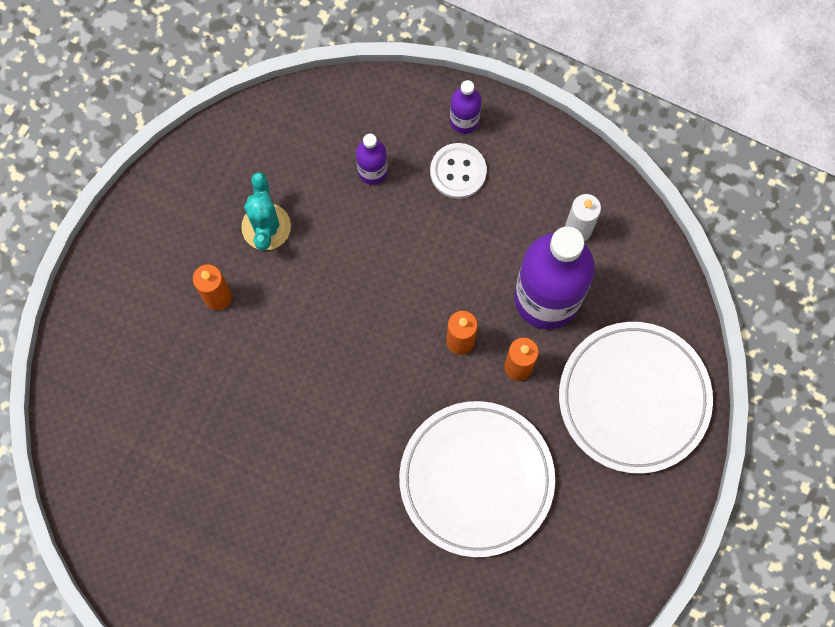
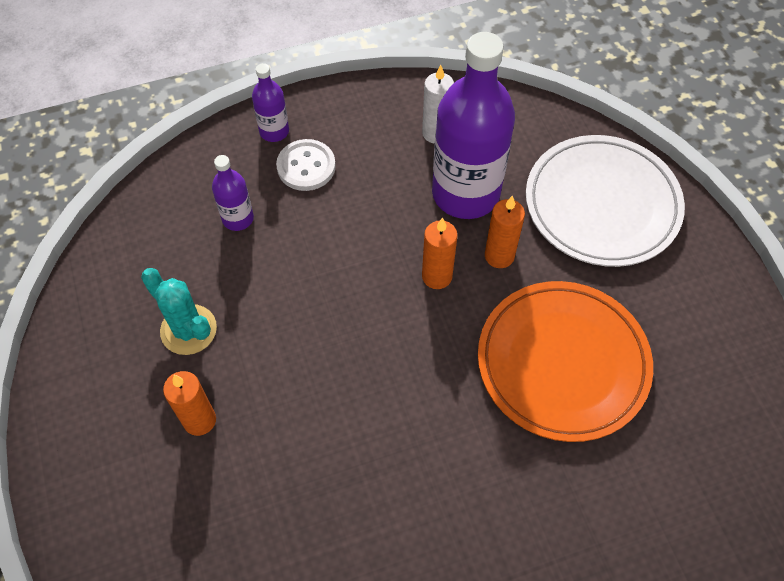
camera: 45 degrees left, 15 degrees down
white plate [399,401,555,557] -> orange plate [478,281,653,442]

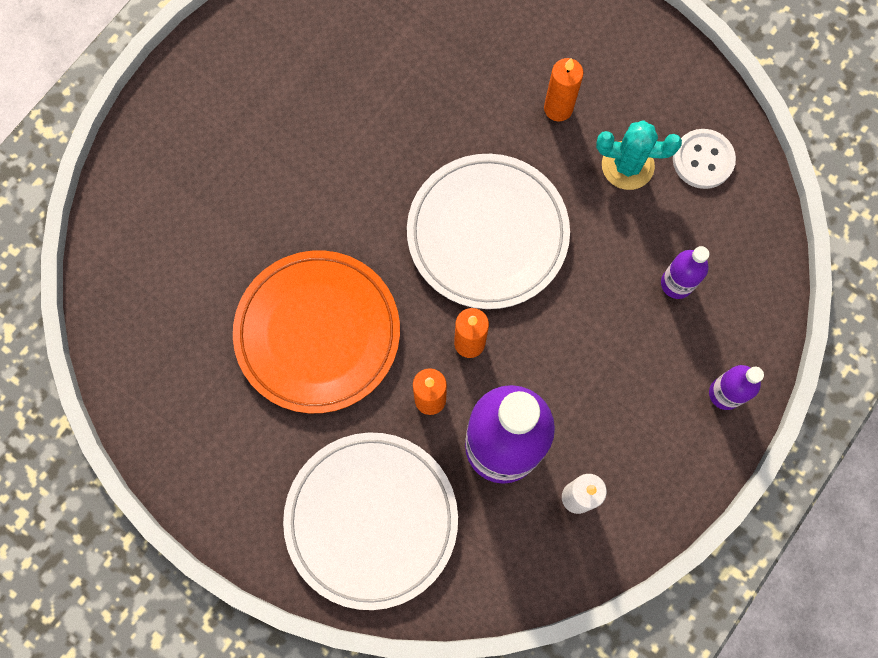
camera: 145 degrees right, 15 degrees up
white button [276,139,336,191] -> white button moved to [673,129,736,189]
none -> white plate [407,154,570,309]

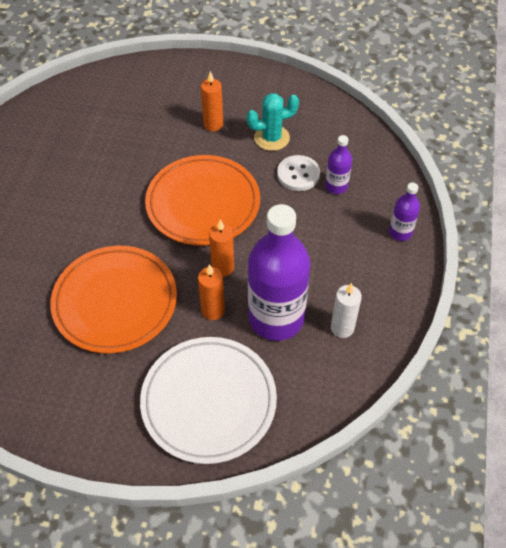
camera: 25 degrees left, 20 degrees down
white plate [407,154,570,309] -> orange plate [145,155,260,245]
white button [673,129,736,189] -> white button moved to [277,155,320,191]

